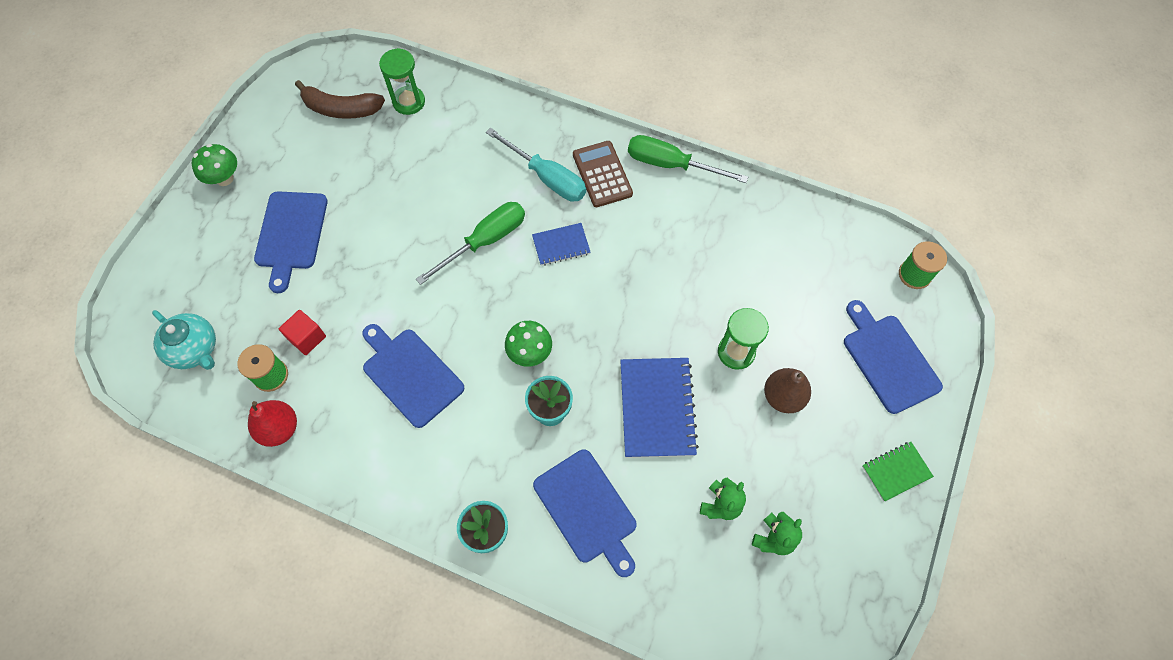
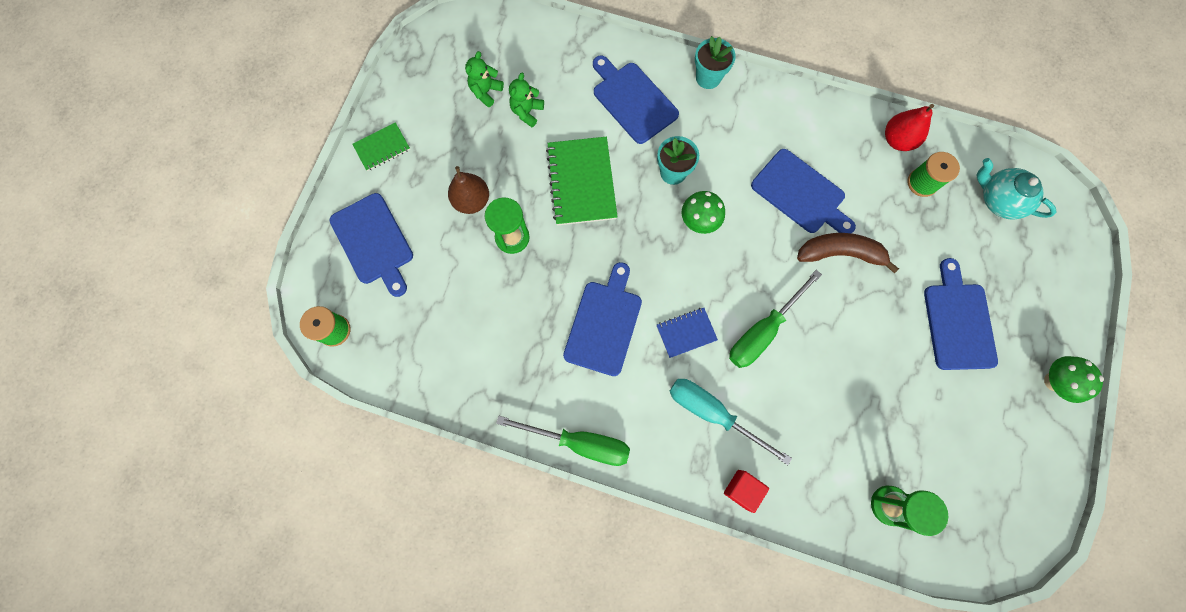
camera: 175 degrees right, 10 degrees up
red cube [279,310,326,355] -> red cube moved to [724,470,769,513]
brown banana [295,80,385,119] -> brown banana moved to [797,233,899,273]
brown calculator [573,141,633,207] -> none
blue notebook [620,358,699,458] -> green notebook [546,137,618,225]
none -> blue cutting board [563,262,642,376]

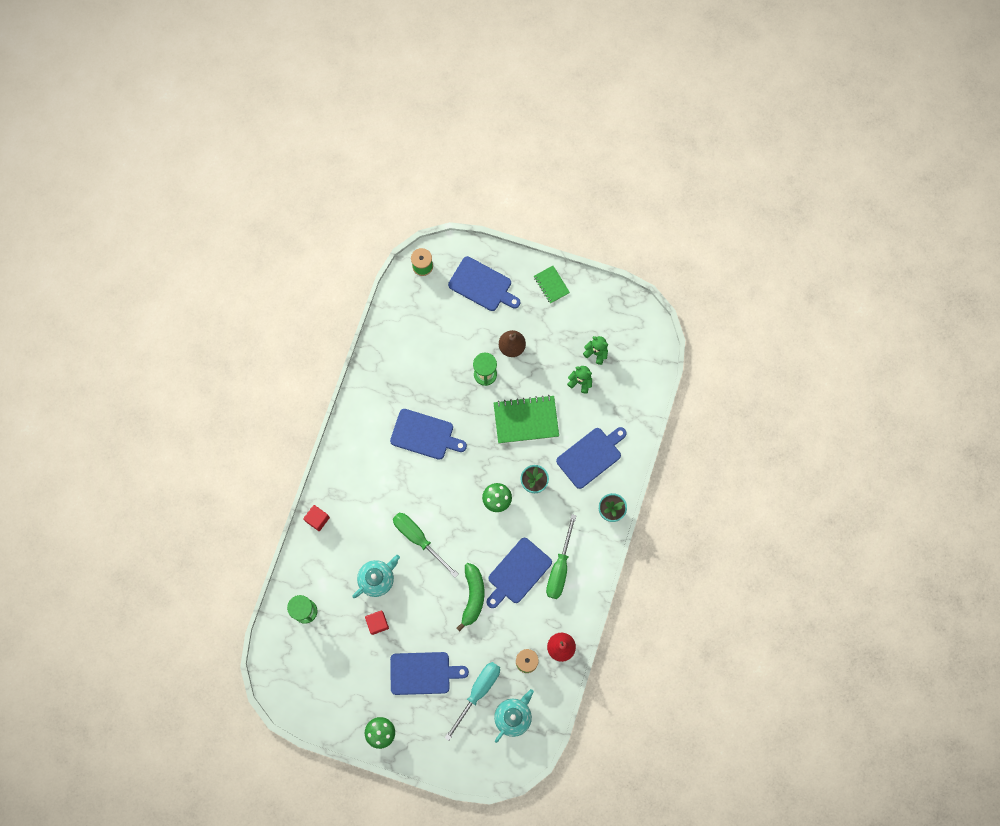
camera: 90 degrees right, 0 degrees up
blue cutting board [329,193,413,297] -> blue cutting board turned 120 degrees counterclockwise [448,256,520,311]
green screwdriver [496,416,630,466] -> green screwdriver moved to [546,514,577,599]
blue notebook [656,308,718,358] -> none
turquoise screwdriver [670,379,792,465] -> turquoise screwdriver moved to [445,662,500,741]
brown banana [797,233,899,273] -> green banana [456,563,484,632]
none -> turquoise teapot [352,555,400,598]
none -> red cube [365,610,389,635]

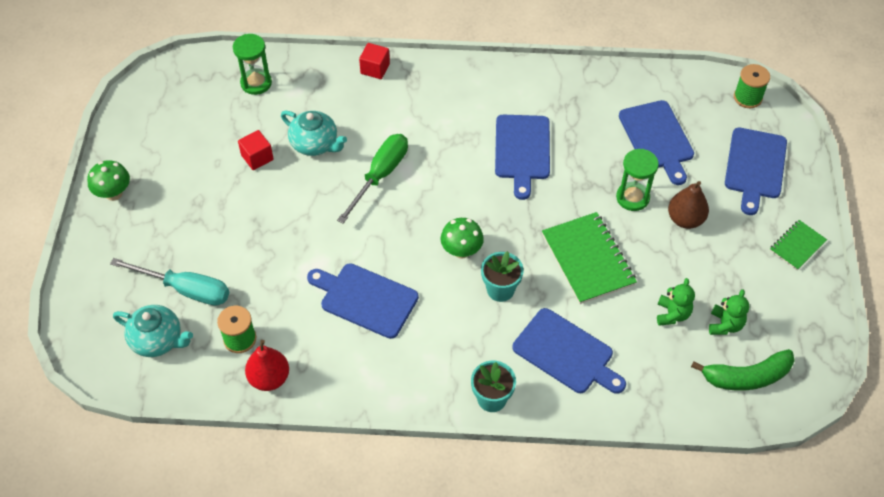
camera: 75 degrees right, 20 degrees down
blue cutting board [390,652,469,695] -> blue cutting board moved to [619,100,694,185]
green banana [456,563,484,632] -> green banana moved to [691,349,795,391]
green screwdriver [546,514,577,599] -> none

